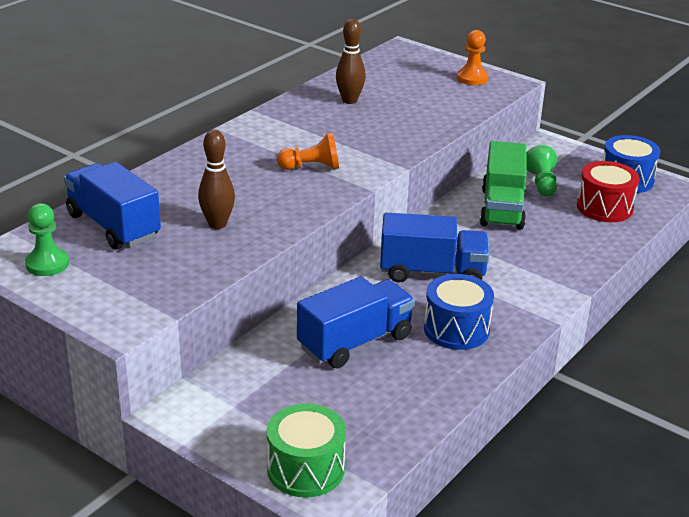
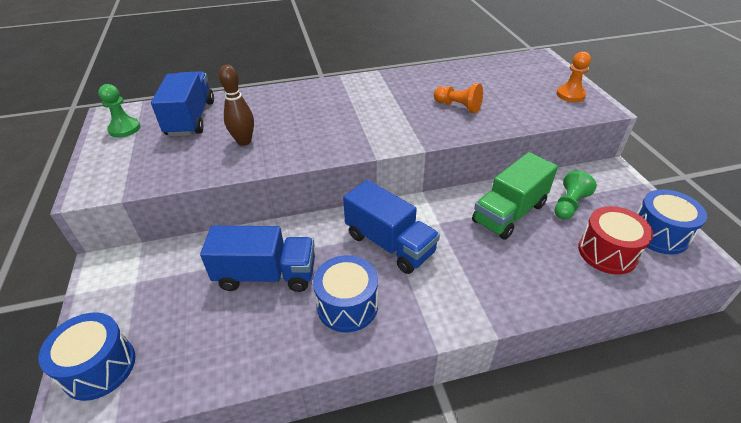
camera: 40 degrees right, 10 degrees up
green drum [267,403,346,498] -> blue drum [38,312,135,401]
orange pawn [277,132,339,170] -> orange pawn moved to [434,83,483,113]
brown bowling pin [336,19,366,104] -> none

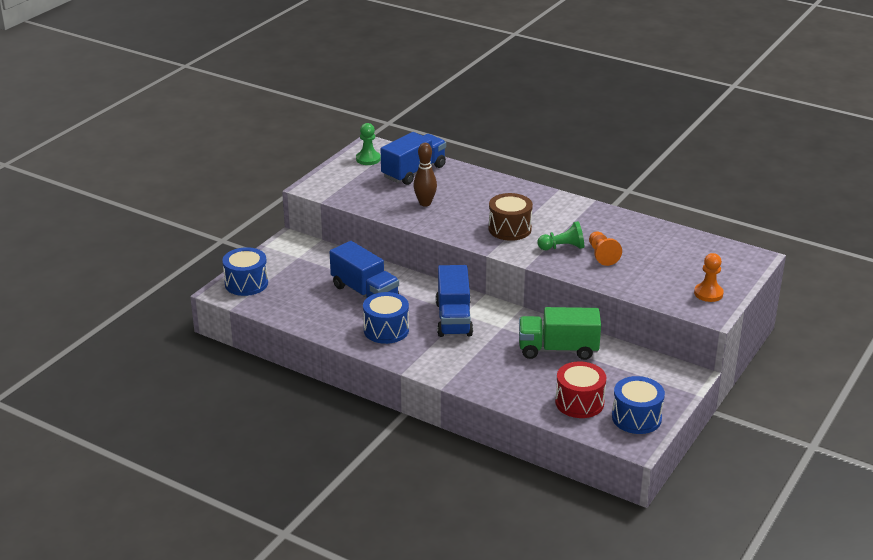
camera: 45 degrees right, 10 degrees down
green pawn [554,171,597,220] -> green pawn moved to [537,221,584,250]
none -> brown drum [488,193,533,241]

